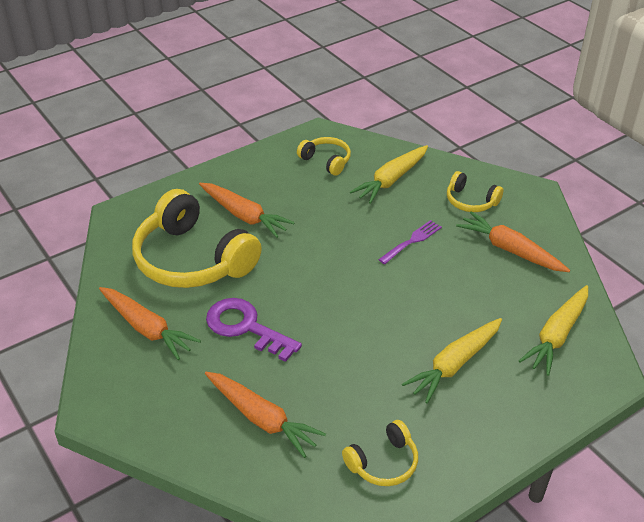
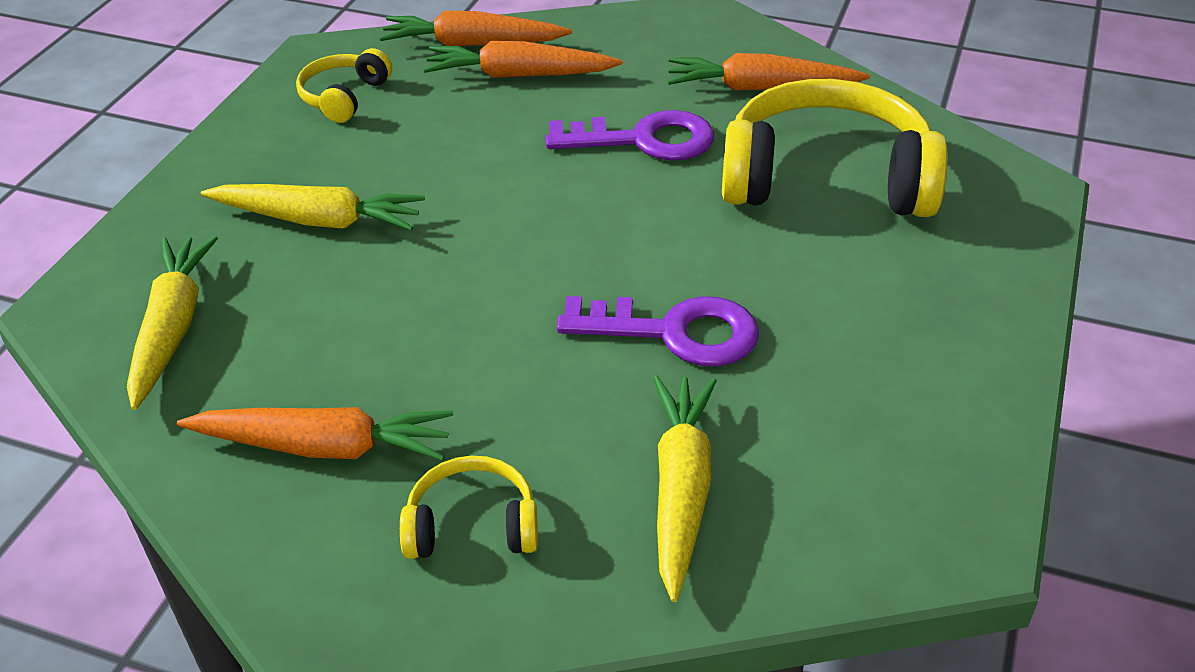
camera: 145 degrees right, 0 degrees up
orange carrot [199,183,295,238] -> orange carrot moved to [379,11,572,46]
yellow headphones [297,137,351,176] -> none
purple fork [378,220,442,264] -> none
yellow carrot [402,318,502,403] -> yellow carrot turned 90 degrees clockwise [201,184,425,231]
none -> purple key [557,296,759,366]

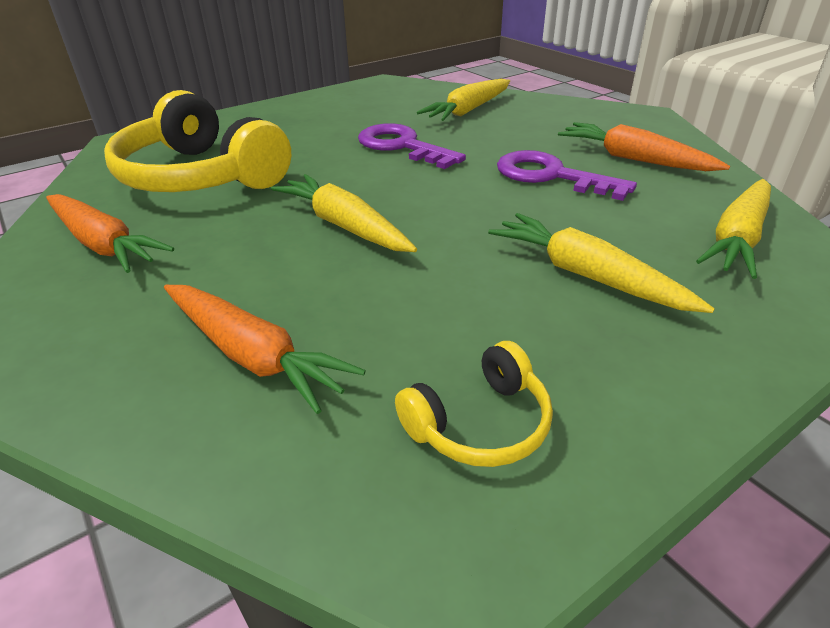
camera: 145 degrees left, 5 degrees down
orange carrot [379,11,572,46] -> none
yellow headphones [400,456,538,559] -> none
purple key [545,110,714,161] -> purple key moved to [497,150,637,201]
none -> yellow carrot [271,174,417,252]

